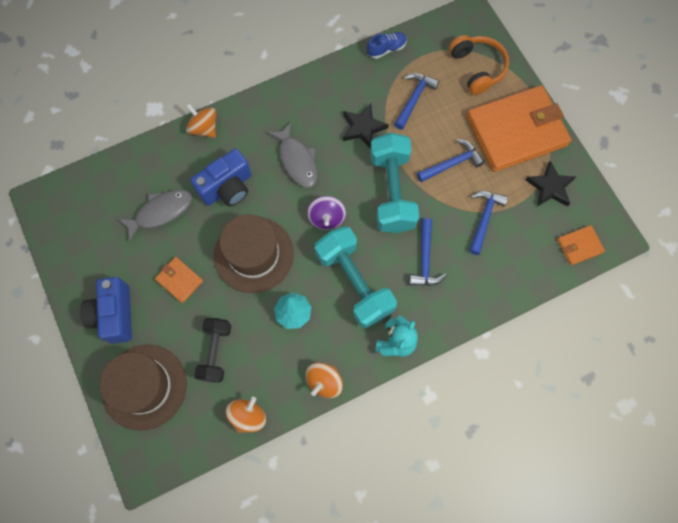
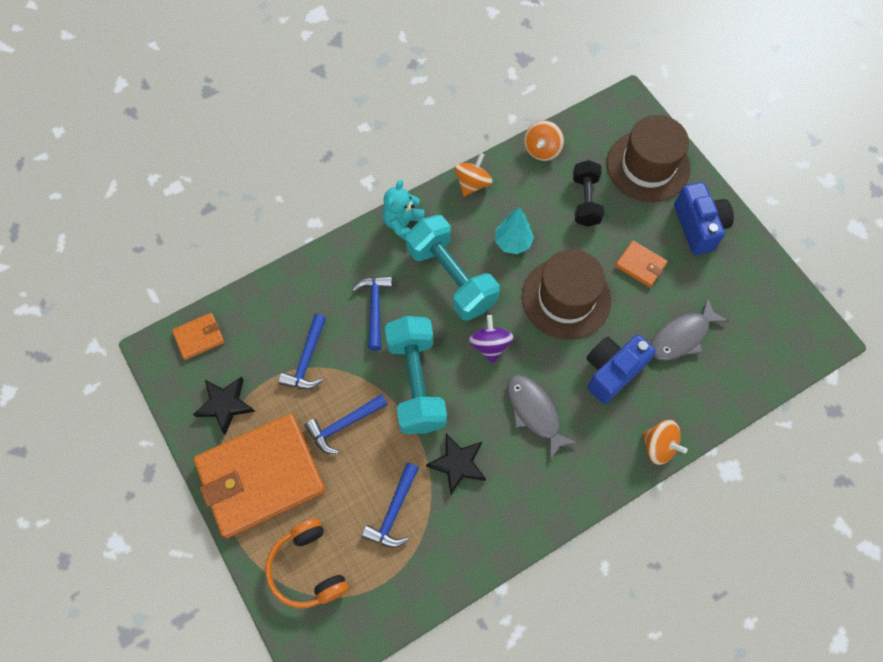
camera: 175 degrees right, 5 degrees down
blue shoe [367,32,407,59] -> none

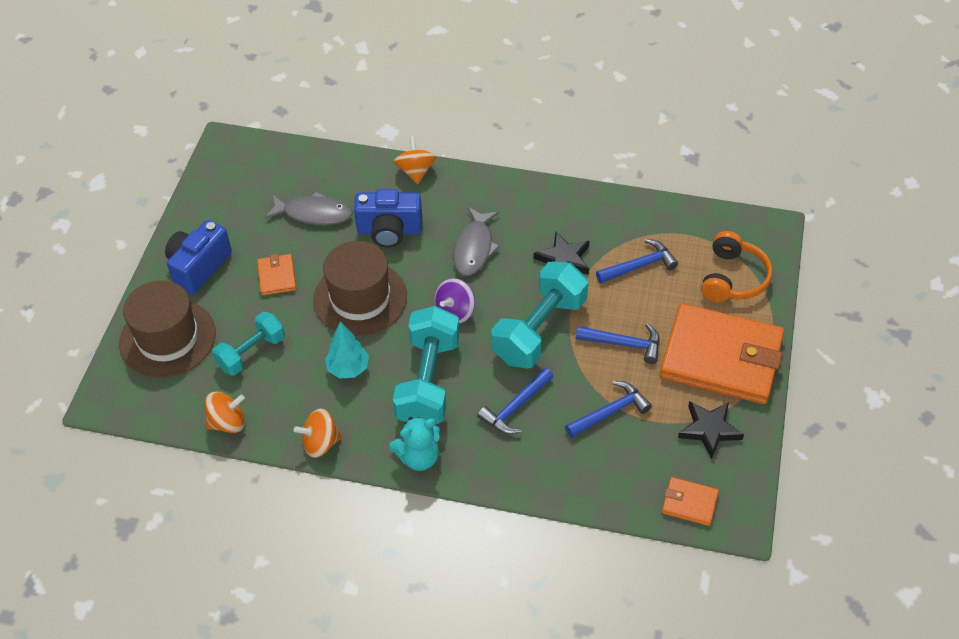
camera: 135 degrees left, 15 degrees down
black dumbbell [573,160,604,227] -> turquoise dumbbell [212,312,285,376]

